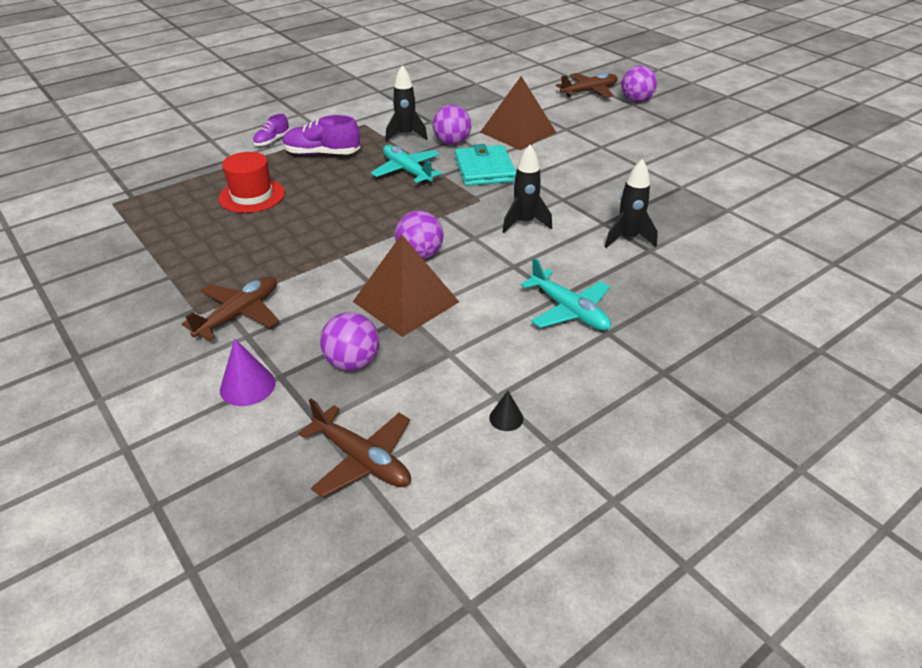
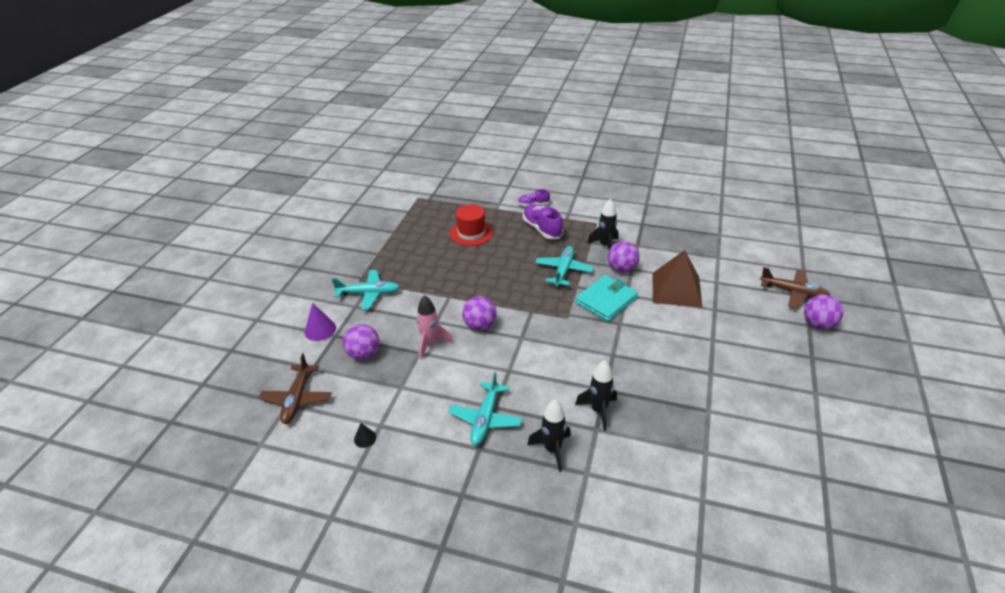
camera: 55 degrees right, 0 degrees up
brown plane [182,276,279,341] -> turquoise plane [332,270,400,310]
brown pyramid [353,234,459,337] -> pink rocket [417,295,453,360]
black rocket [502,145,552,233] -> black rocket moved to [527,400,571,472]

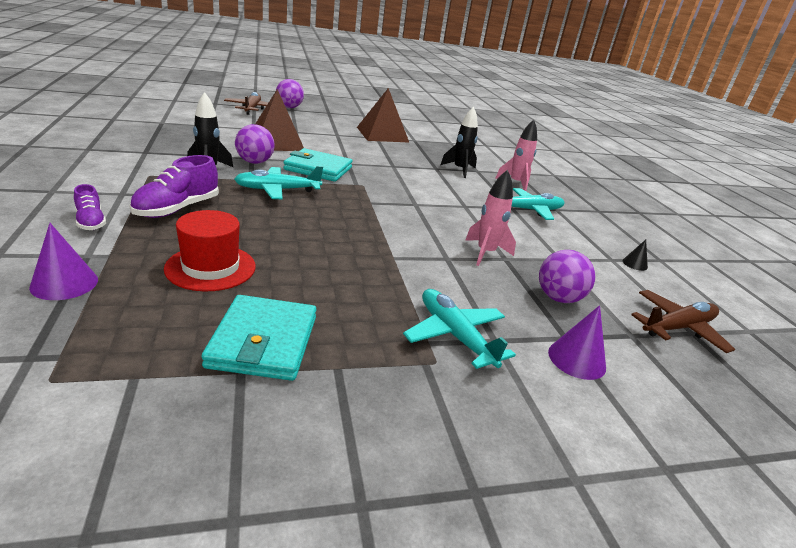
camera: 125 degrees left, 10 degrees down
purple ball [462,296,497,331] -> none
black rocket [527,400,571,472] -> pink rocket [495,120,537,191]
none -> purple cone [29,223,98,300]
none -> turquoise wallet [201,295,317,381]
none -> brown pyramid [357,88,409,142]

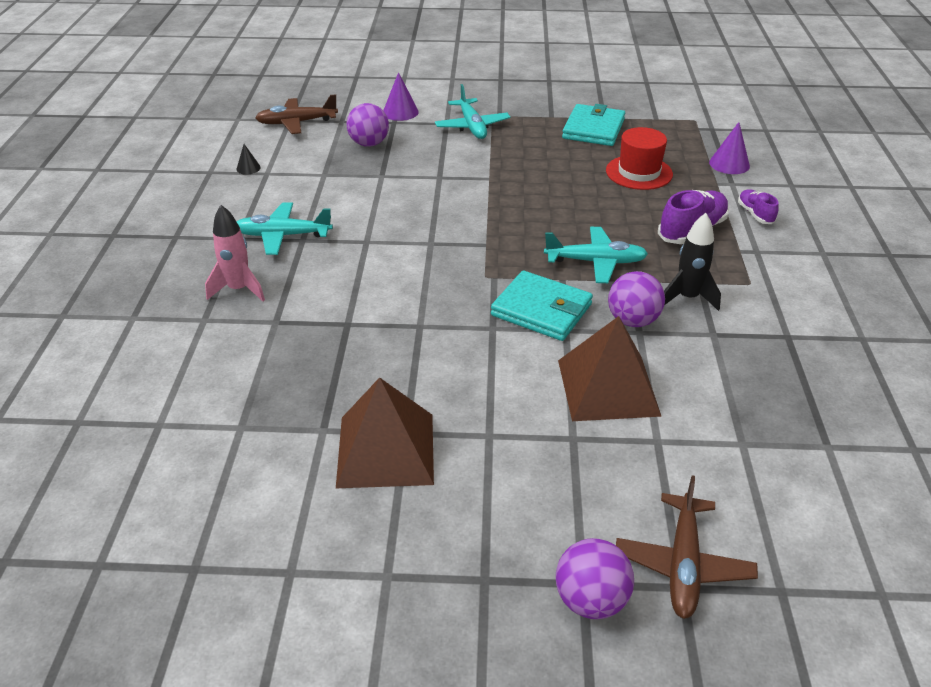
camera: 160 degrees left, 10 degrees up
black rocket [441,106,478,178] -> none
pink rocket [465,170,516,266] -> none

